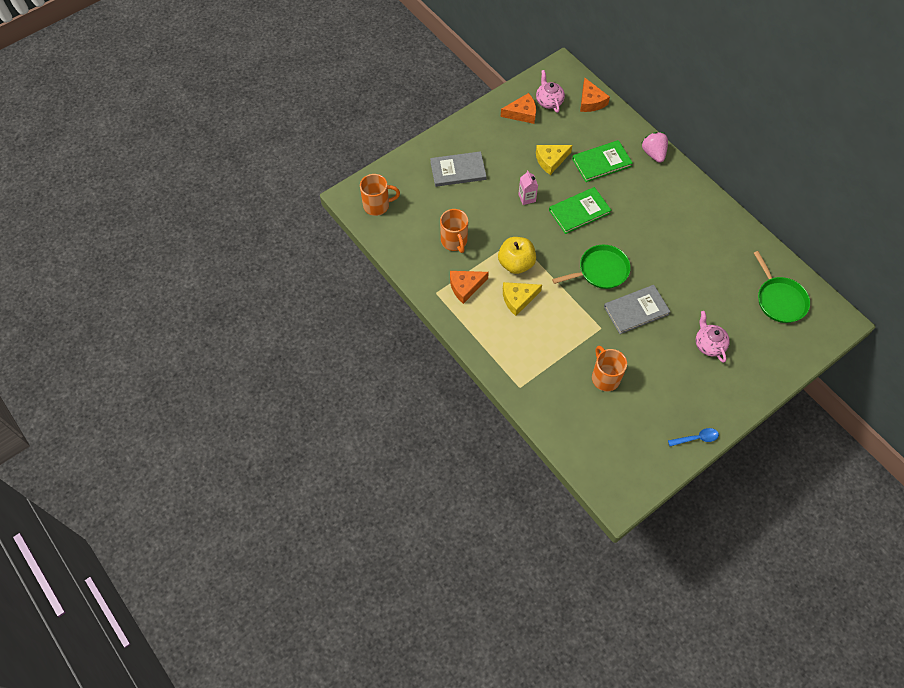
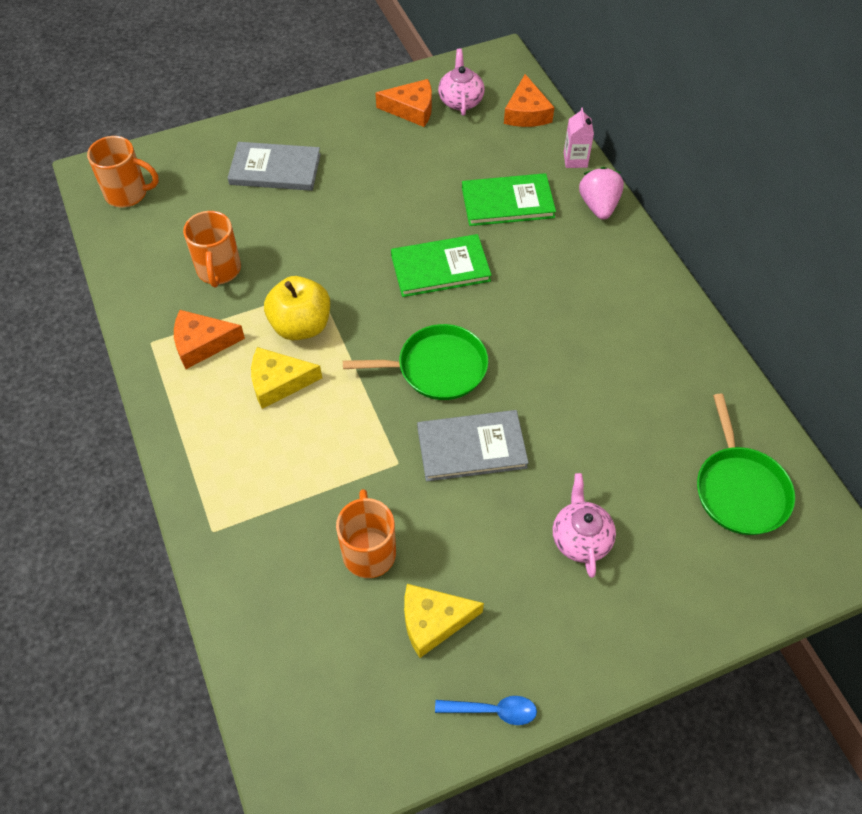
camera: 15 degrees right, 5 degrees down
pink carton [518,170,538,205] -> pink carton moved to [564,107,594,168]
yellow cheese [536,145,572,175] -> yellow cheese moved to [404,584,484,658]

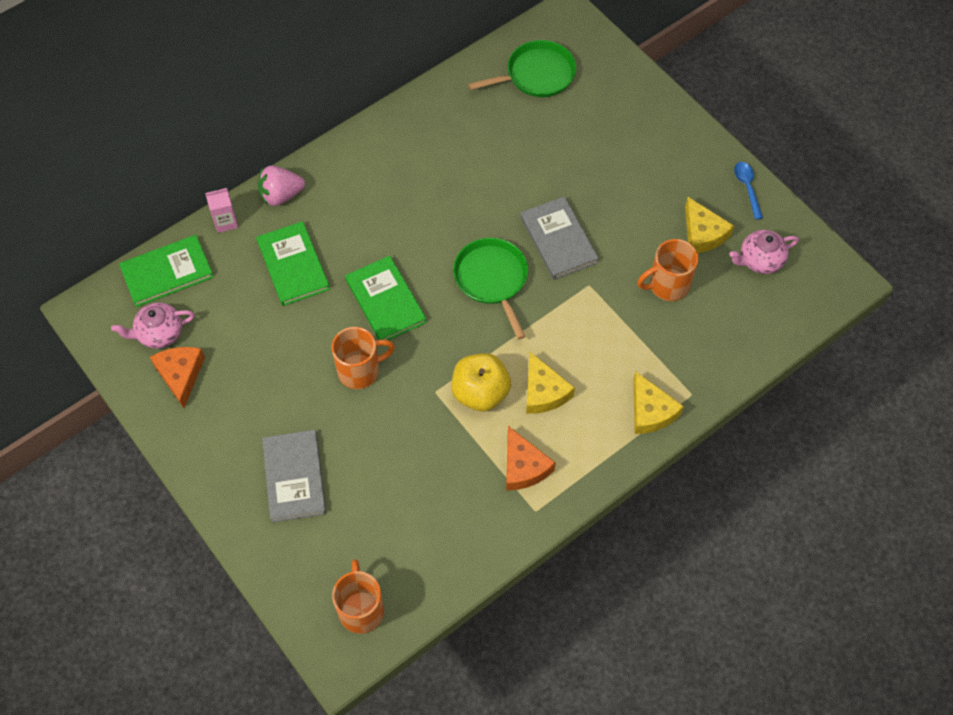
camera: 105 degrees left, 5 degrees up
orange mug [183,211,241,288] -> orange mug moved to [332,327,395,389]
orange cheese [504,74,554,127] -> green book [119,235,214,307]
pink teapot [553,473,616,578] -> pink teapot moved to [729,230,799,274]
none -> yellow cheese [633,371,684,434]

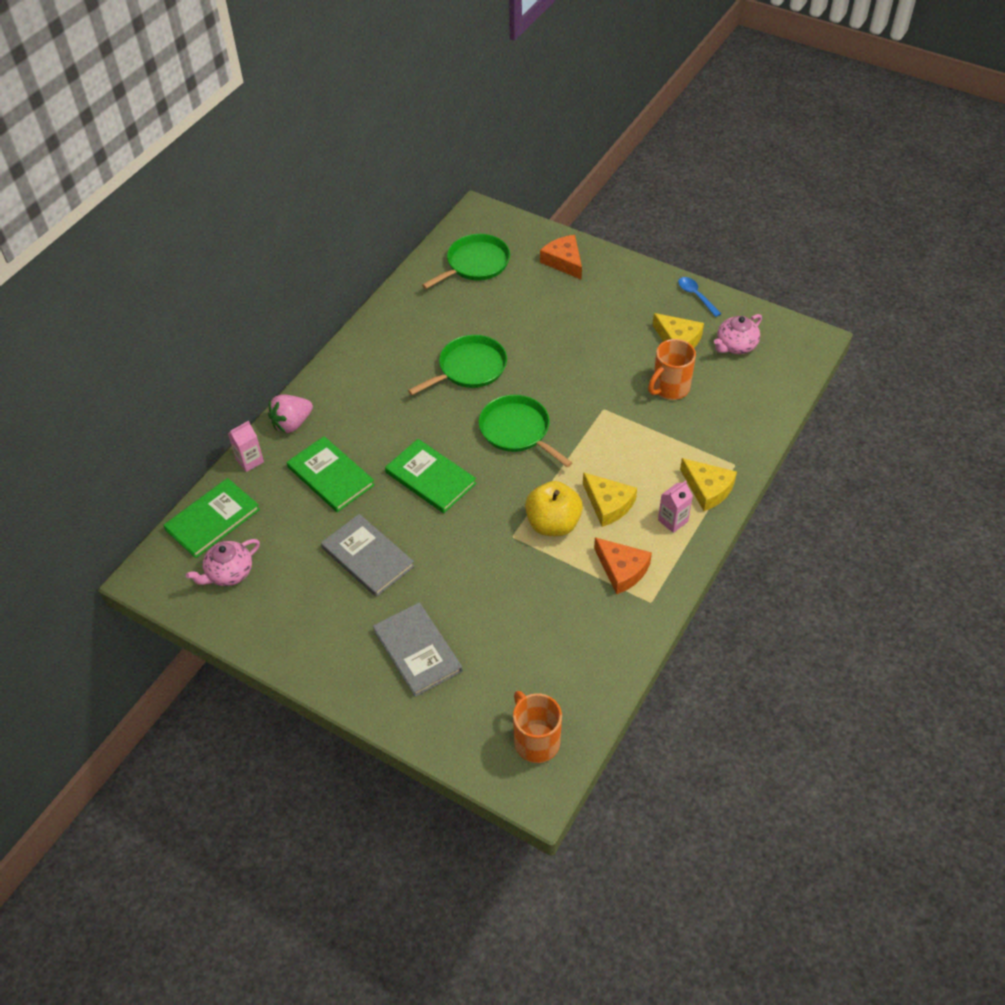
camera: 20 degrees left, 10 degrees down
orange cheese [150,347,205,408] -> orange cheese moved to [540,235,582,280]
orange mug [332,327,395,389] -> none
grey book [520,196,599,280] -> grey book moved to [321,514,414,597]
none -> green pan [408,335,507,395]
none -> pink carton [658,481,693,533]

